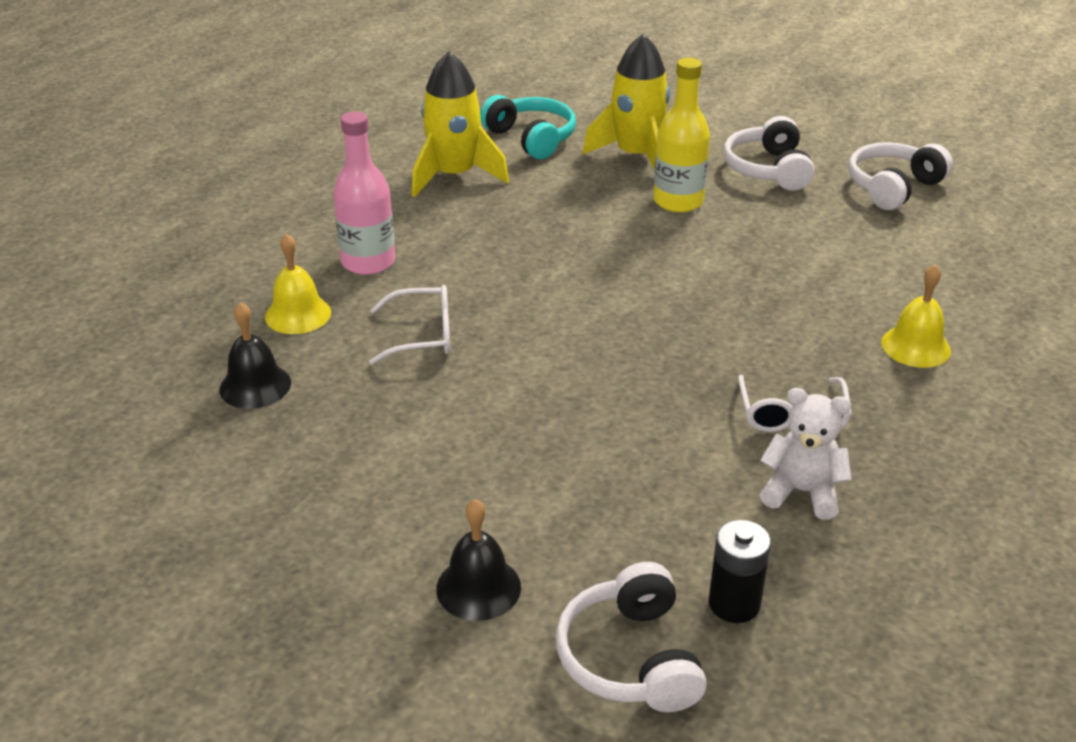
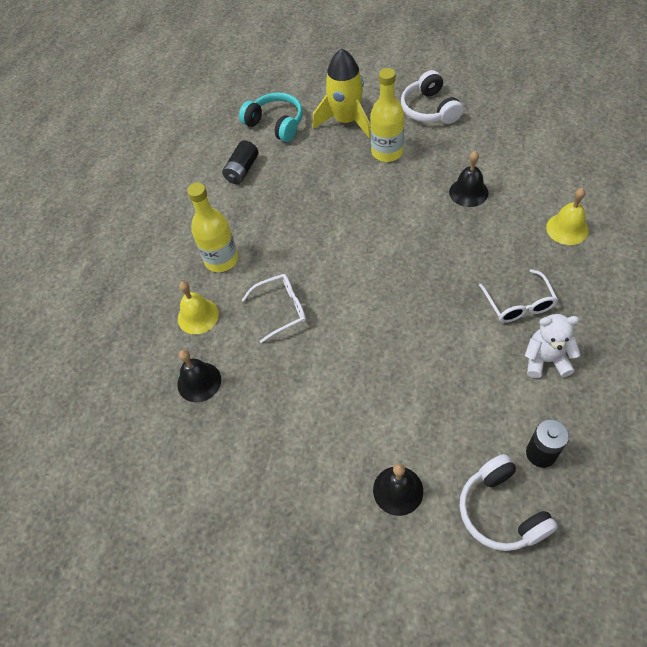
camera: 10 degrees left, 20 degrees up
pink bottle [333,111,395,275] -> yellow bottle [187,183,238,272]
yellow rocket [412,52,509,197] -> black battery [222,141,258,184]
white headphones [848,142,953,210] -> none
none -> black bell [449,151,489,207]

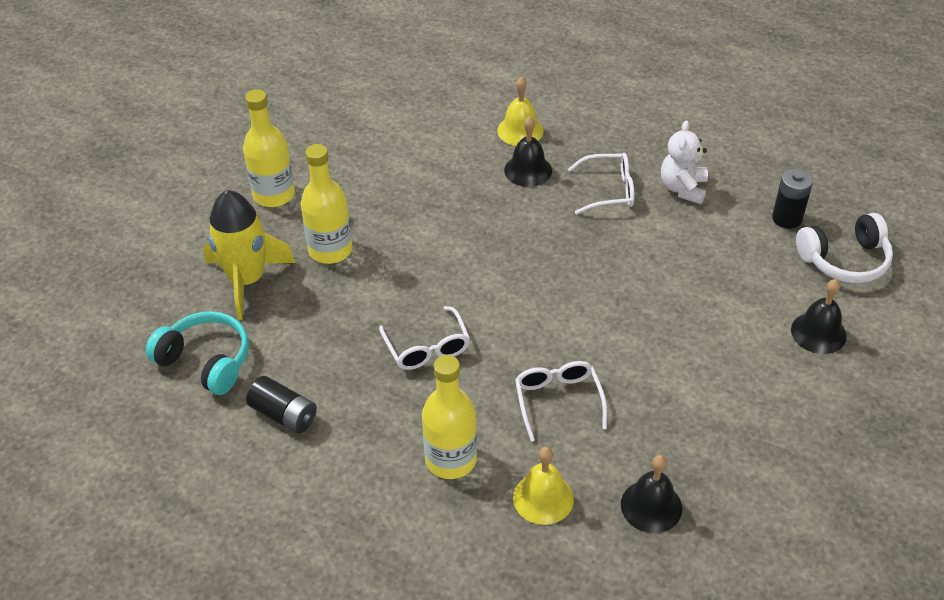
camera: 85 degrees left, 10 degrees down
turquoise headphones [239,92,303,142] -> turquoise headphones turned 75 degrees clockwise [146,311,249,395]
white headphones [401,70,463,124] -> yellow bottle [243,89,295,207]
black bell [449,151,489,207] -> black bell moved to [504,116,552,187]
none -> white glasses [379,306,470,370]

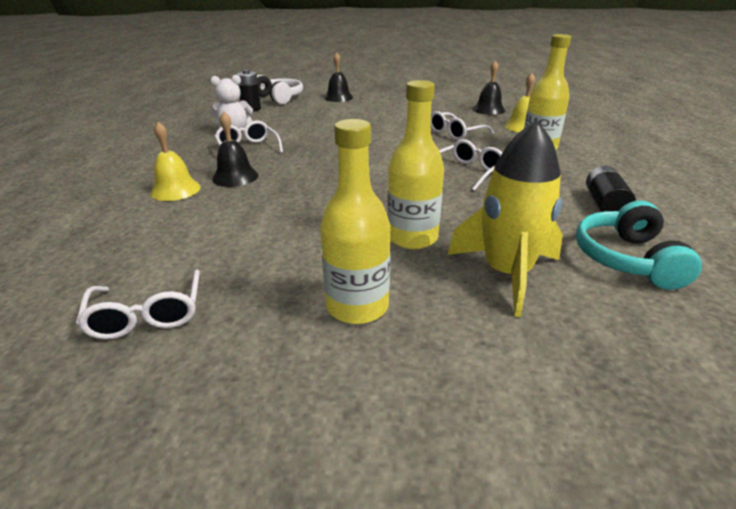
camera: 115 degrees left, 15 degrees down
none -> white glasses [76,269,200,339]

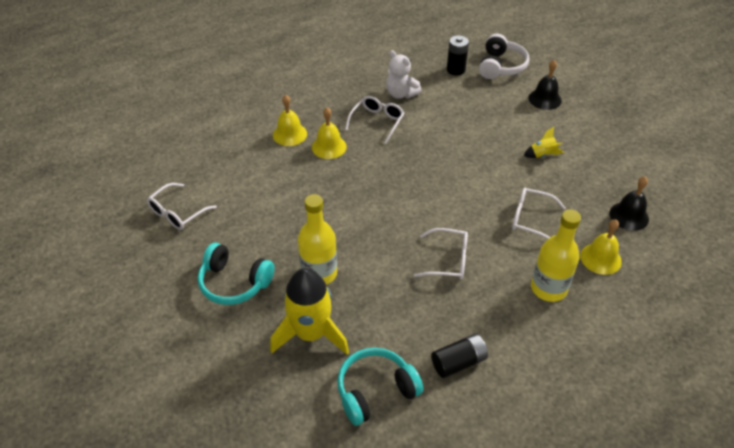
camera: 55 degrees right, 15 degrees up
black bell [212,112,258,187] -> yellow bell [312,107,347,159]
yellow bottle [320,119,391,324] -> turquoise headphones [198,243,275,305]
none -> yellow rocket [524,127,564,158]

